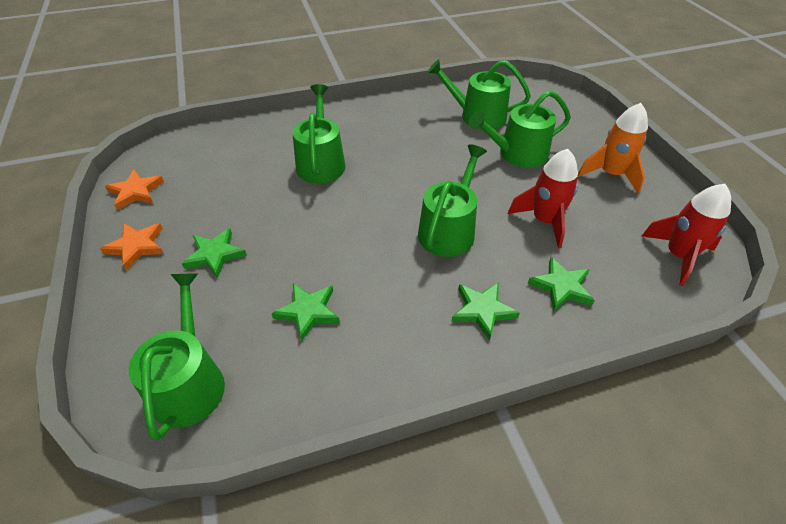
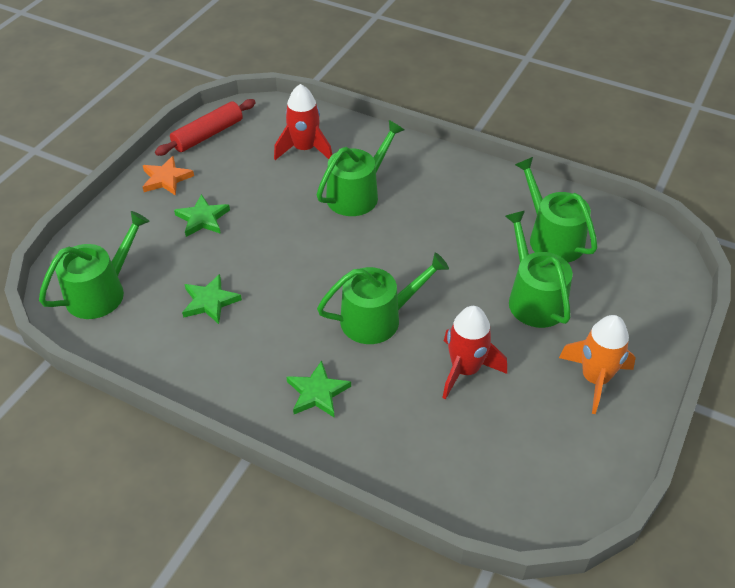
camera: 45 degrees right, 0 degrees up
orange star [105,170,164,210] -> red rolling pin [155,99,256,156]
green watering can [469,90,571,168] -> green watering can turned 45 degrees clockwise [505,211,573,328]
green star [528,257,595,312] -> none
red rocket [642,184,731,286] -> red rocket moved to [274,84,332,160]

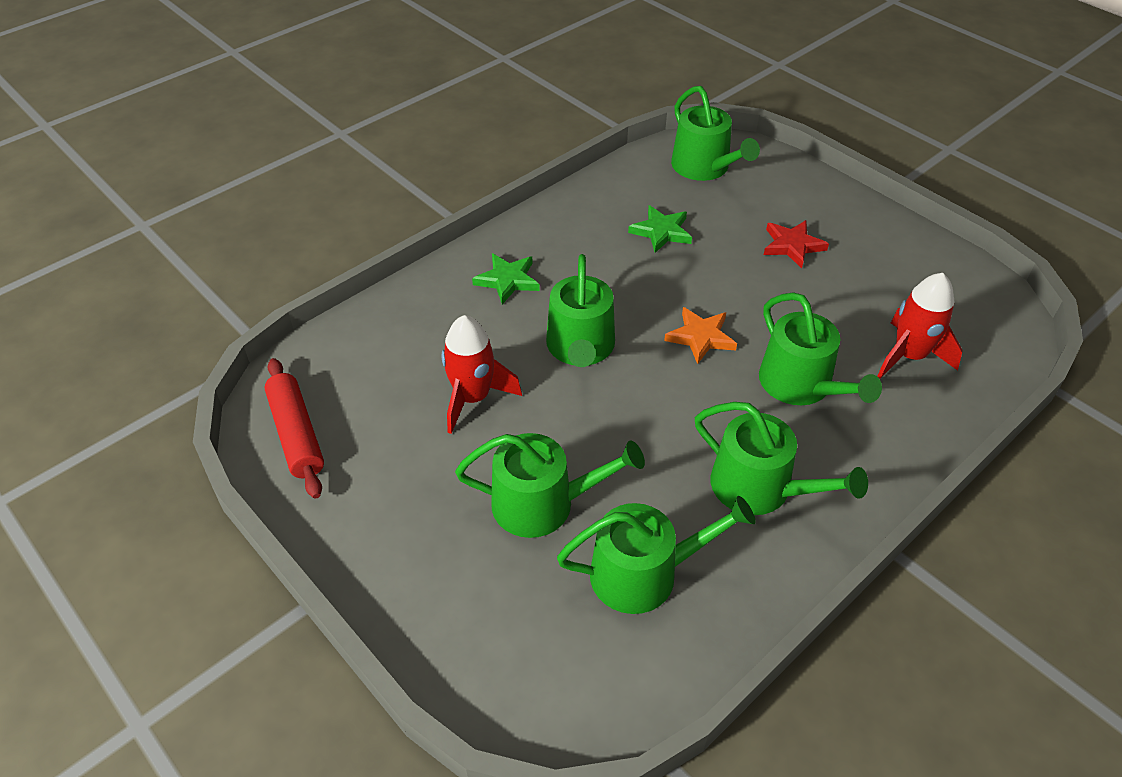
camera: 110 degrees right, 0 degrees up
orange star [143,156,194,196] -> orange star moved to [664,307,737,364]
red rolling pin [155,99,256,156] -> red rolling pin moved to [264,358,324,499]
green star [174,194,230,237] -> red star [764,220,829,268]
orange rocket [559,315,636,414] -> none
none -> green watering can [695,402,868,515]

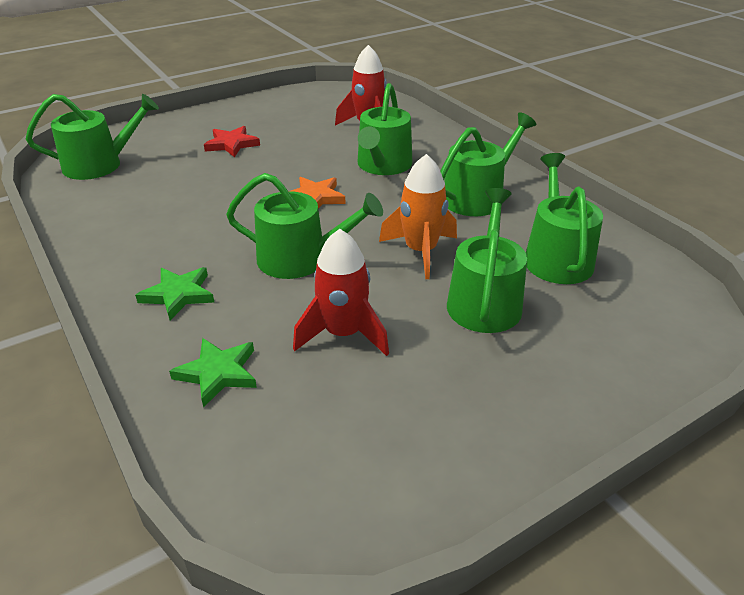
camera: 80 degrees left, 10 degrees down
red rolling pin [264,358,324,499] -> none
green star [628,205,692,253] -> green star moved to [169,338,257,408]
green watering can [759,292,882,405] -> green watering can turned 120 degrees clockwise [357,83,412,175]
none -> orange rocket [379,154,457,279]

